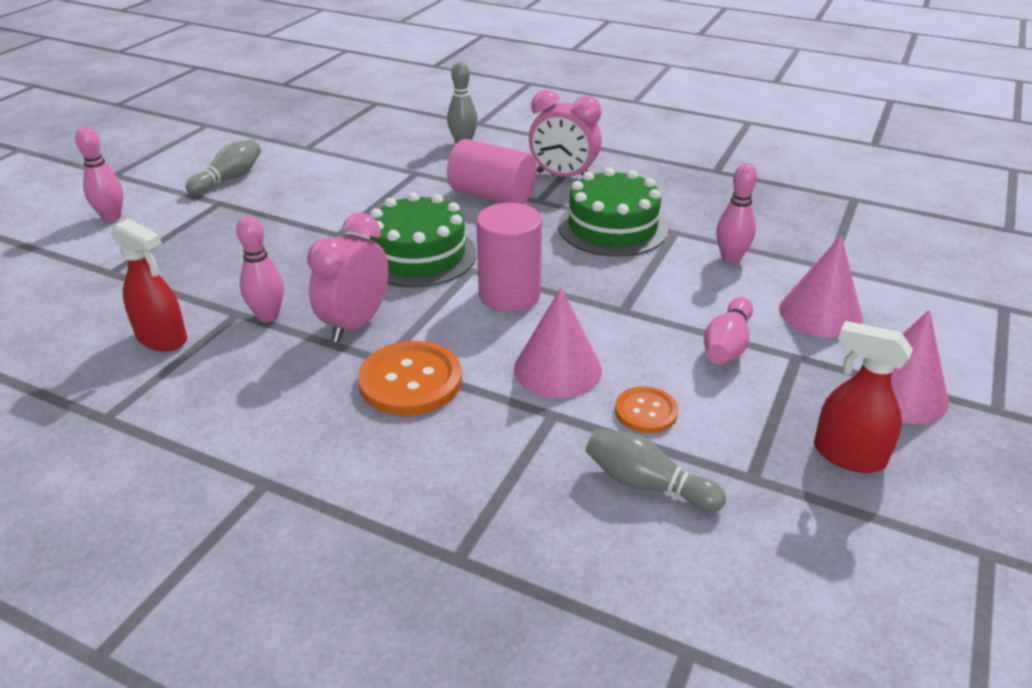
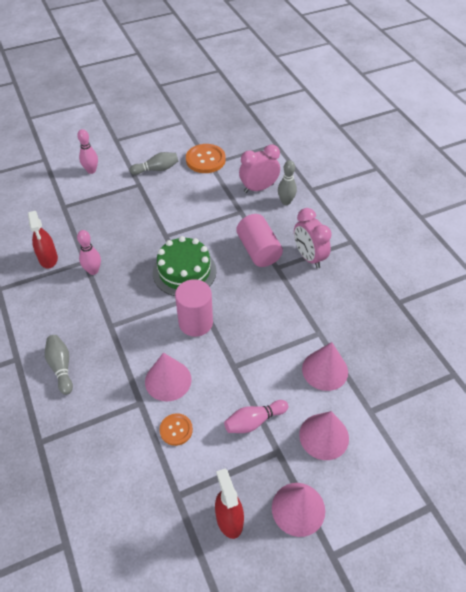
camera: 40 degrees right, 15 degrees up
pink clock [307,213,388,342] -> pink clock moved to [239,144,280,193]
orange button [358,341,462,416] -> orange button moved to [186,144,226,173]
green cake [558,168,668,257] -> none
grey bowling pin [586,429,726,512] -> grey bowling pin moved to [45,335,73,395]
pink bowling pin [716,163,757,264] -> pink cone [302,342,348,391]

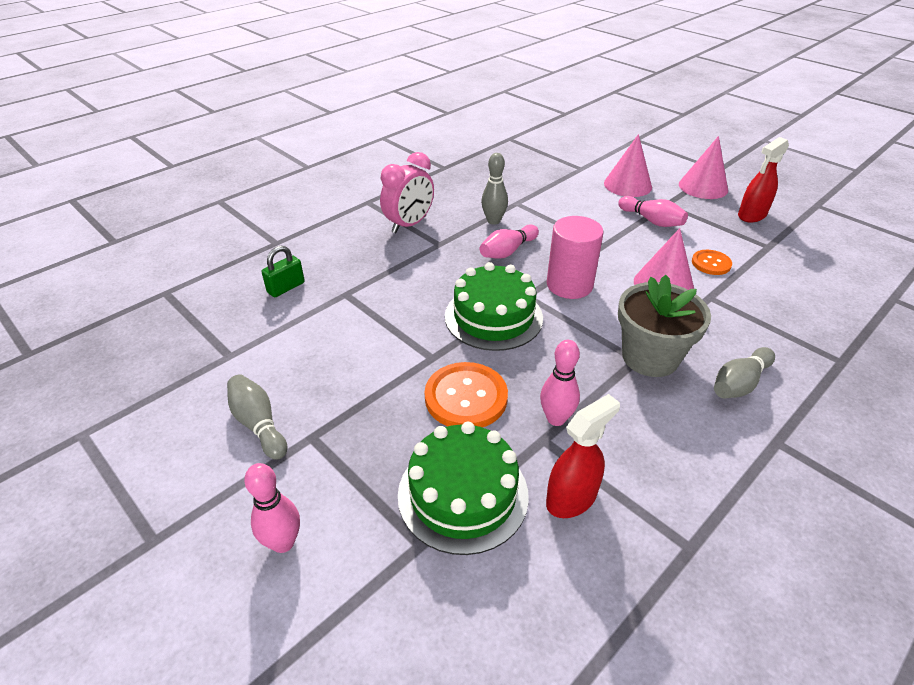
camera: 110 degrees left, 10 degrees down
orange button [186,144,226,173] -> orange button moved to [424,362,508,427]
pink cylinder [236,214,283,267] -> none
pink clock [239,144,280,193] -> green padlock [262,246,305,297]
grey bowling pin [278,160,297,205] -> grey bowling pin moved to [481,153,508,225]
pink cone [302,342,348,391] -> none
none -> green cake [398,422,529,555]
none -> pink bowling pin [480,224,539,259]
none -> grey flower pot [618,275,711,377]

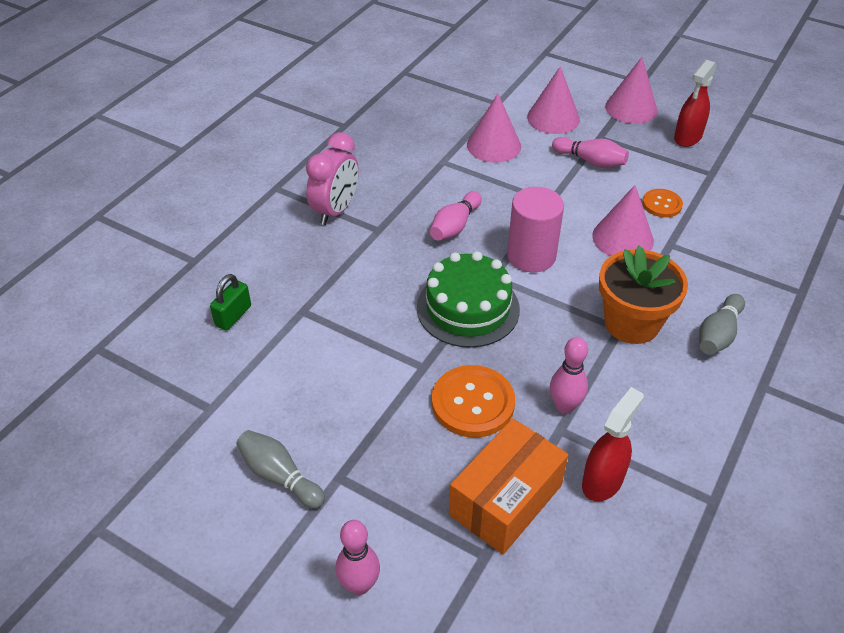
camera: 15 degrees left, 5 degrees up
green cake [398,422,529,555] -> orange box [449,418,568,554]
grey bowling pin [481,153,508,225] -> none
grey flower pot [618,275,711,377] -> orange flower pot [599,246,688,344]
none -> pink cone [467,93,521,163]

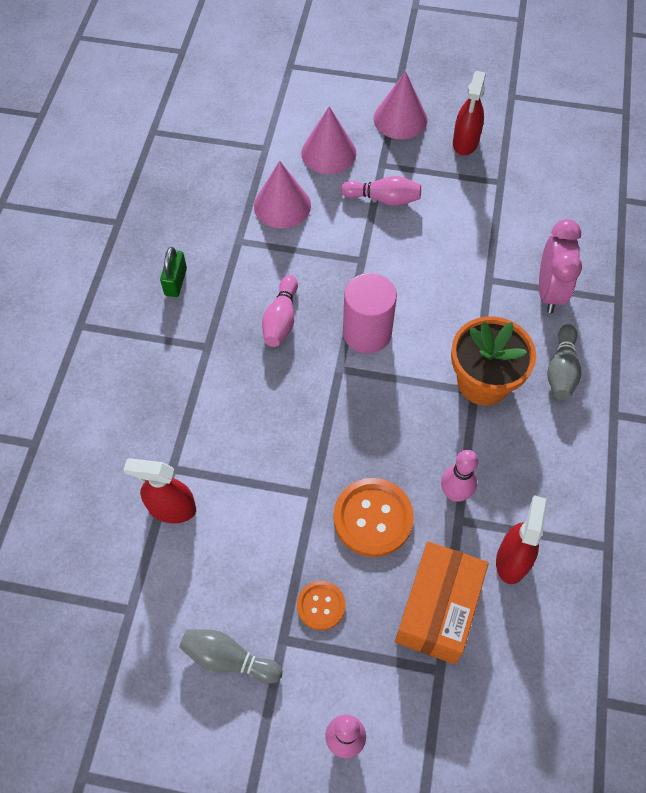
camera: 20 degrees left, 15 degrees up
green padlock [210,274,251,331] -> green padlock moved to [160,247,187,297]
pink clock [306,132,359,225] -> pink clock moved to [539,219,582,313]
green cake [417,251,520,348] -> none
pink cone [592,185,654,256] -> none
orange button [642,189,683,218] -> orange button moved to [297,581,346,630]
none -> red spray bottle [124,458,196,523]

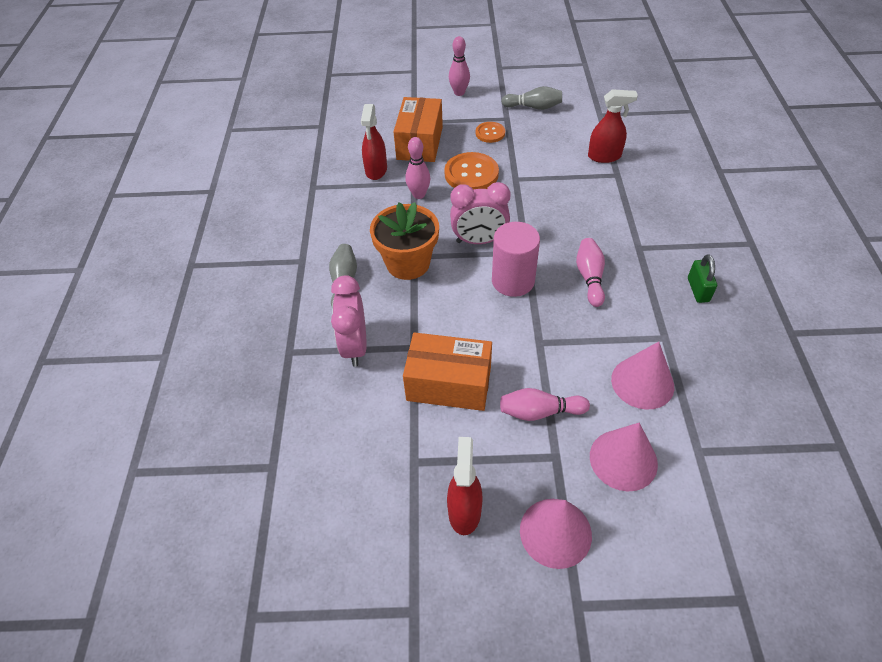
camera: 170 degrees right, 10 degrees down
none -> orange box [403,332,492,411]
none -> pink clock [450,182,511,244]

